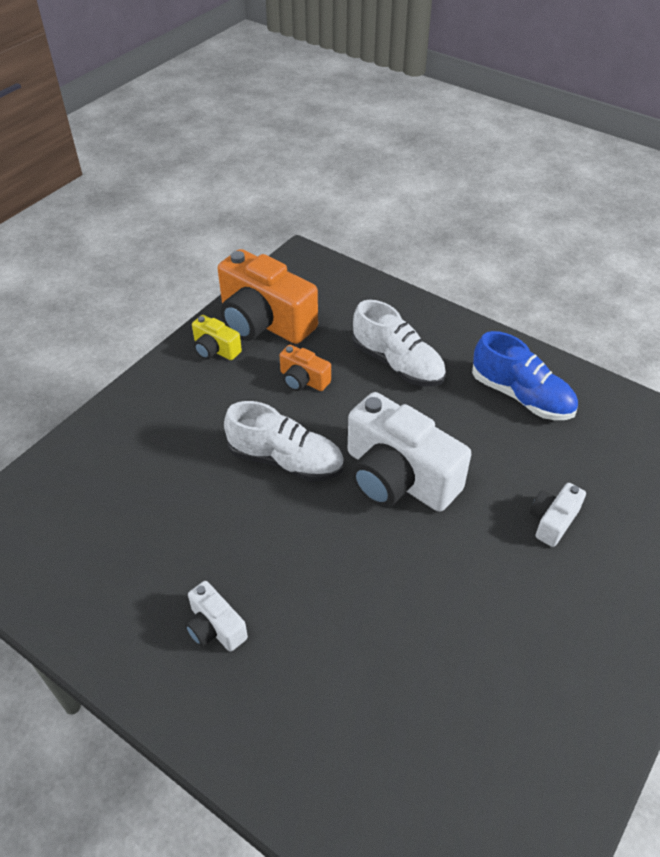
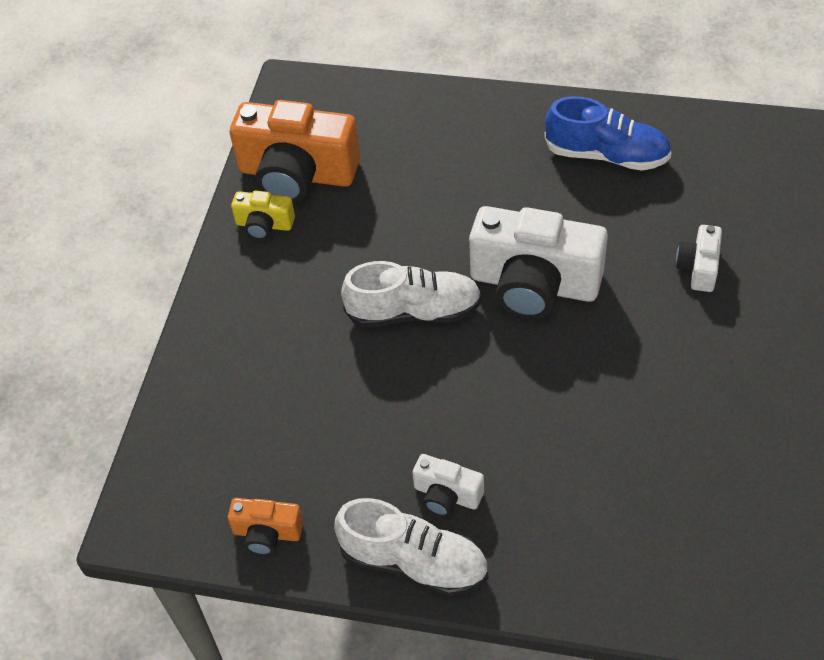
camera: 20 degrees left, 5 degrees up
orange camera [280,345,331,391] -> orange camera moved to [228,498,303,555]
white shoe [352,300,446,387] -> white shoe moved to [334,498,488,596]

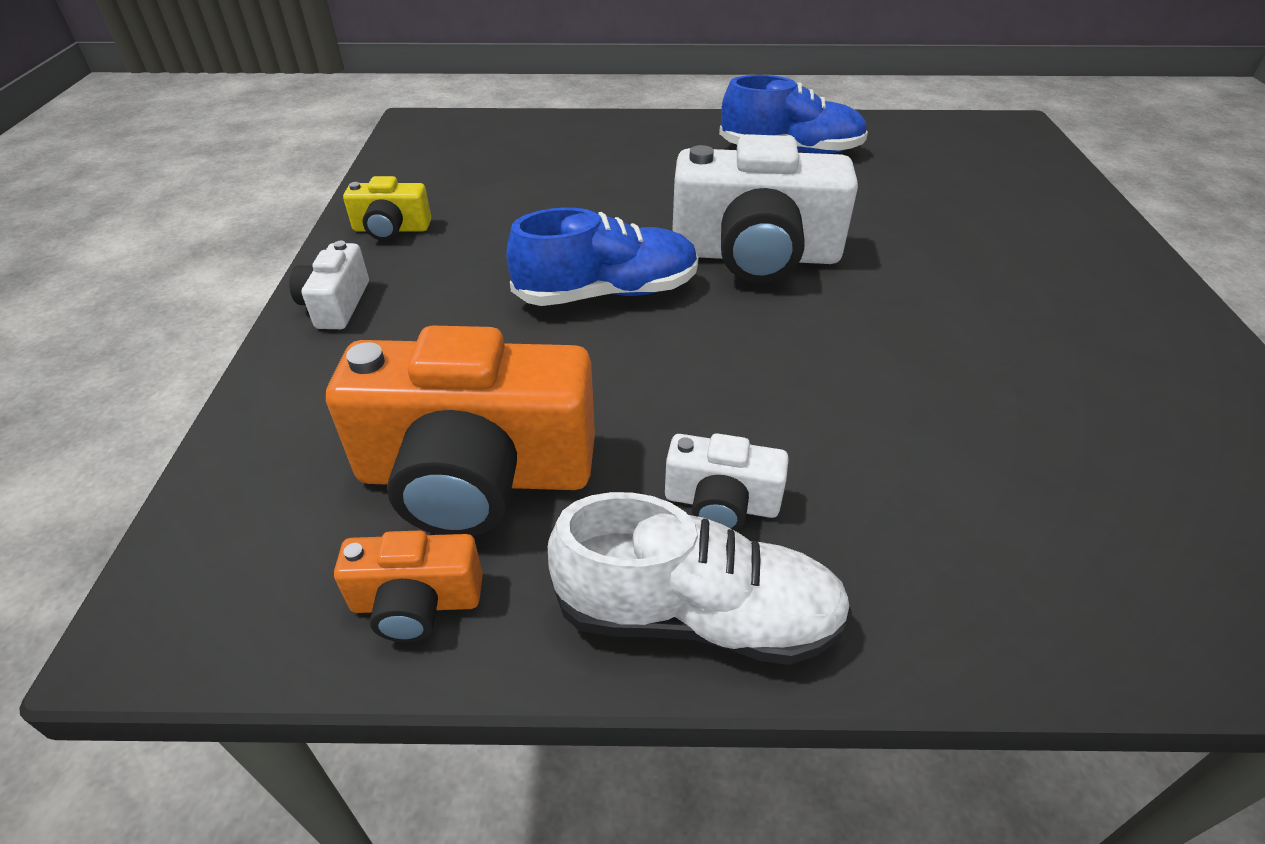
camera: 15 degrees left, 10 degrees down
orange camera [230,100,360,203] -> orange camera moved to [326,325,595,536]
white shoe [341,261,482,328] -> blue shoe [506,207,699,306]
white camera [676,225,722,292] -> white camera moved to [289,241,369,329]

